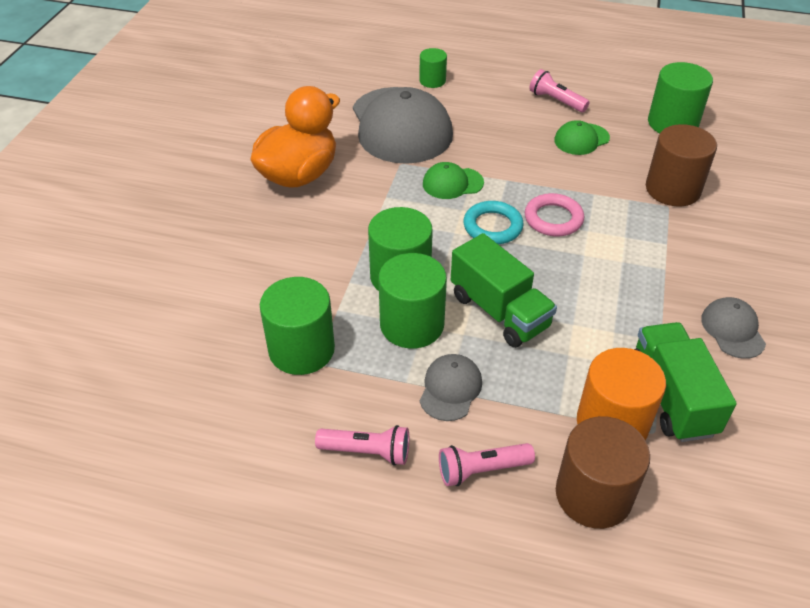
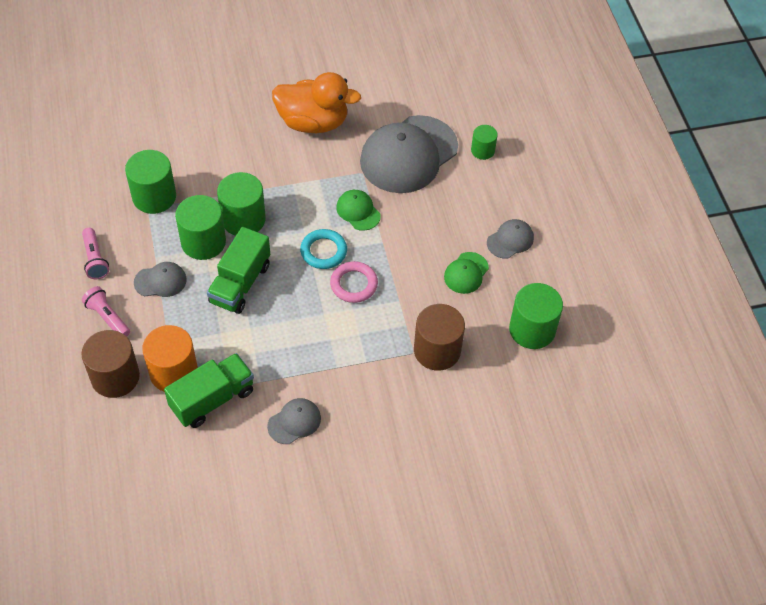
camera: 60 degrees right, 10 degrees up
pink flashlight [529,69,590,112] -> grey cap [487,219,534,259]
green cap [554,120,610,155] -> green cap turned 90 degrees counterclockwise [444,252,489,294]

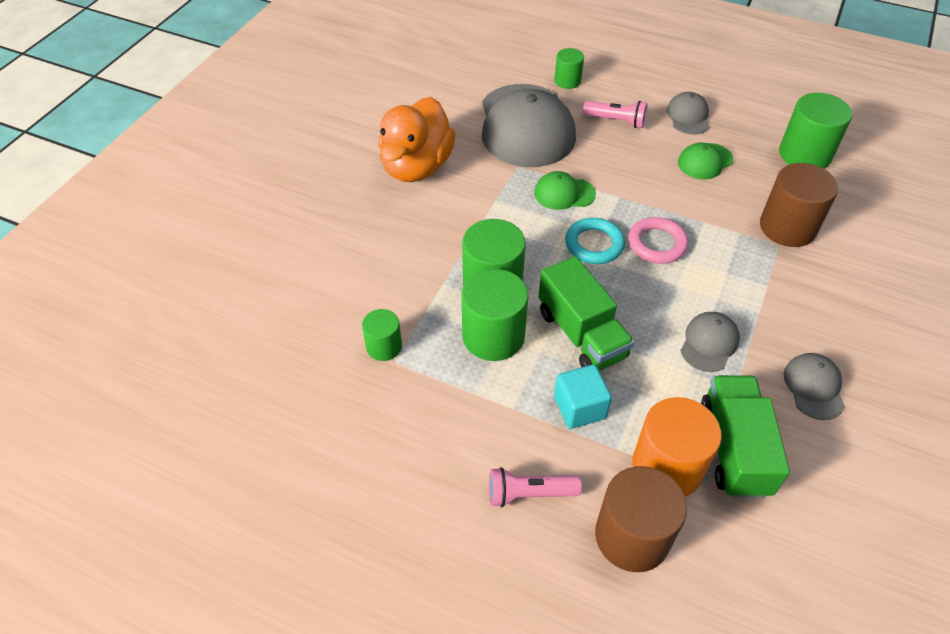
camera: 50 degrees left, 5 degrees down
pink flashlight [82,228,109,279] -> pink flashlight moved to [583,101,647,128]
green cylinder [125,150,176,214] -> green cylinder [362,309,402,361], size x0.57
grey cap [134,262,187,297] -> grey cap moved to [680,312,740,372]
orange duck [272,72,361,133] -> orange duck turned 150 degrees clockwise [378,97,456,182]
green cap [444,252,489,294] -> green cap turned 75 degrees clockwise [678,143,734,179]
none -> turquoise cube [554,365,612,429]

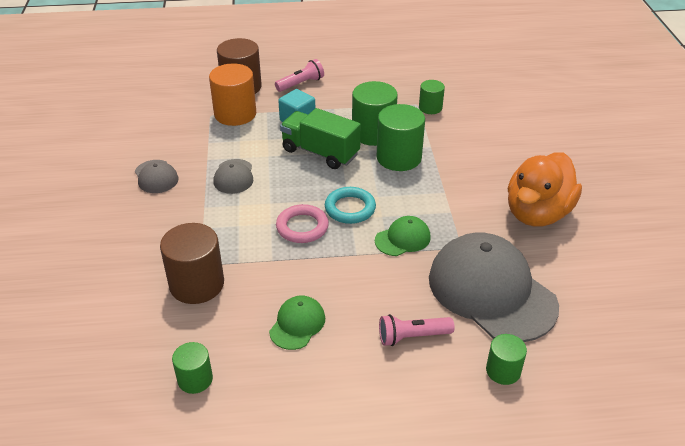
camera: 150 degrees right, 10 degrees down
orange duck [378,97,456,182] -> orange duck turned 135 degrees counterclockwise [508,152,582,227]
grey cap [667,92,710,135] -> none
green truck [701,375,790,498] -> none
green cylinder [779,93,852,169] -> green cylinder [172,342,213,394], size x0.57

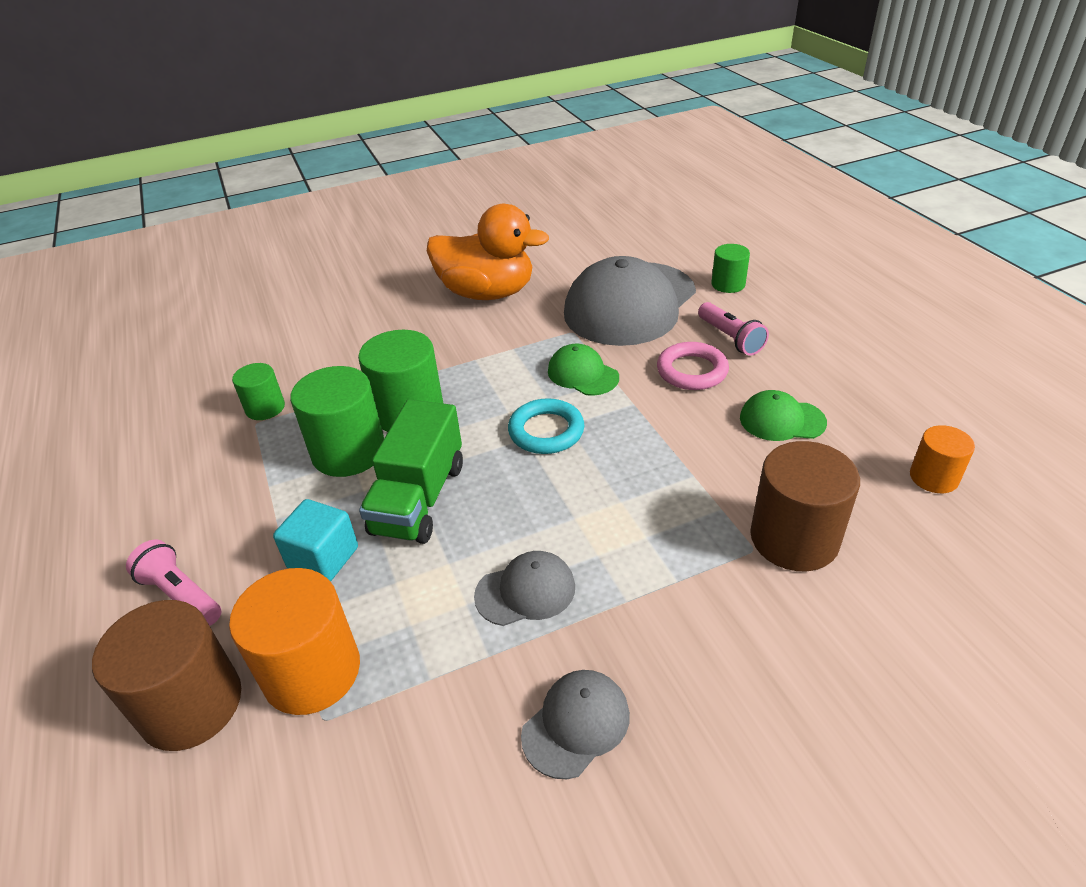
camera: 105 degrees left, 0 degrees up
green cylinder [172,342,213,394] -> orange cylinder [910,425,975,493]
pink ring [276,204,329,243] -> pink ring moved to [657,342,729,390]

